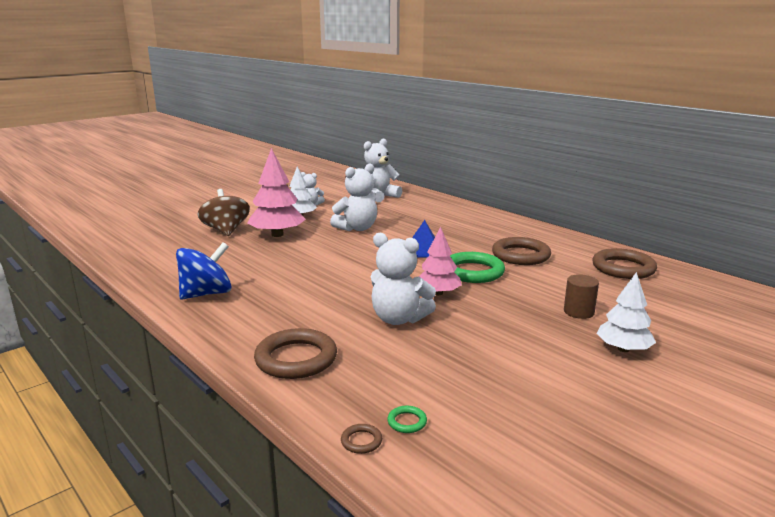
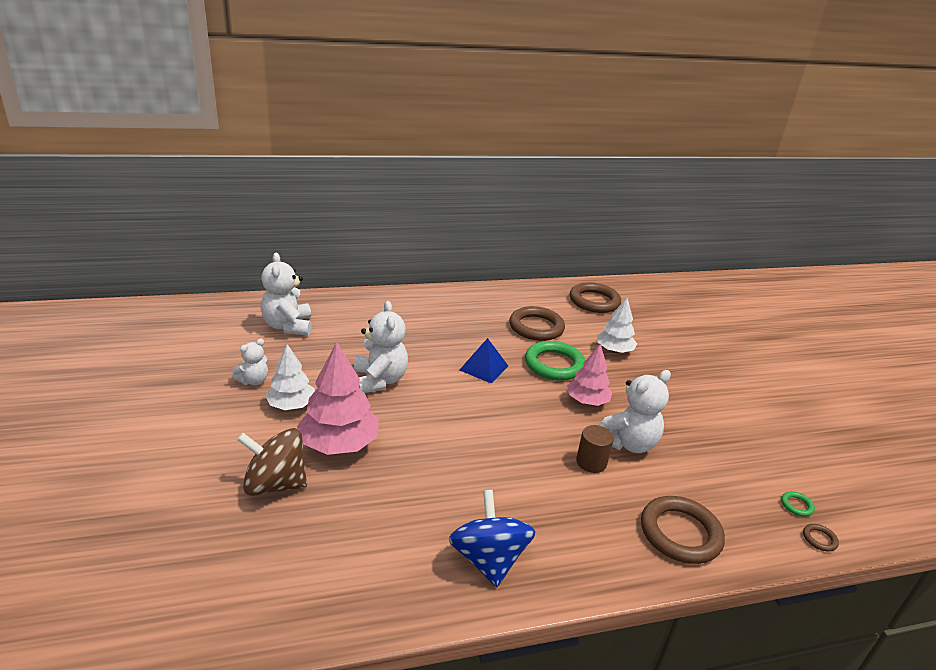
camera: 65 degrees left, 10 degrees up
brown cylinder [564,274,599,319] -> brown cylinder moved to [576,425,614,473]
white tree [597,272,656,352] -> white tree moved to [597,298,637,353]

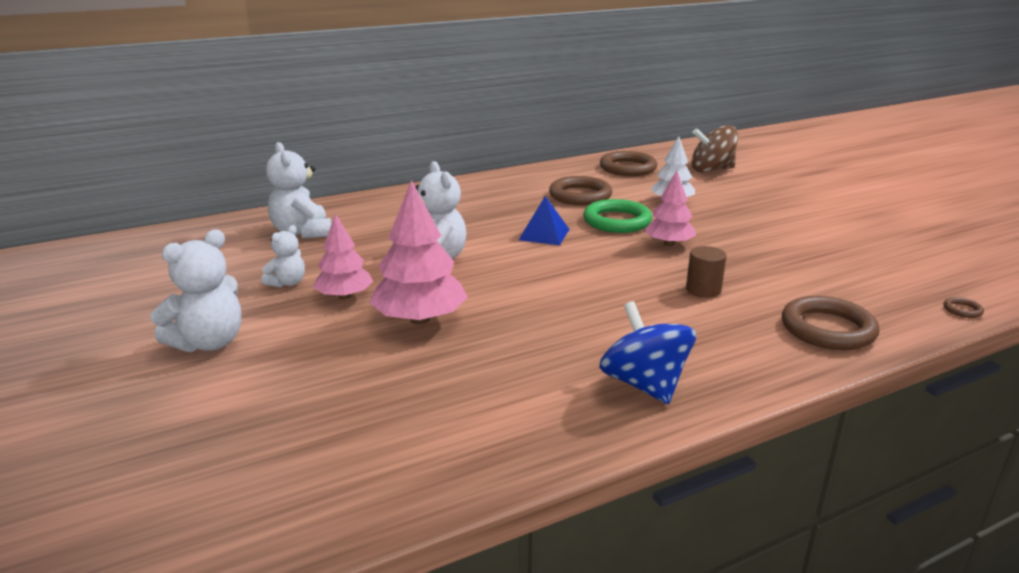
camera: 10 degrees left, 5 degrees down
brown spinning top [237,428,307,496] -> brown spinning top moved to [691,125,738,173]
white tree [265,344,315,410] -> pink tree [313,213,373,299]
white teddy bear [598,370,671,453] -> white teddy bear moved to [150,229,241,352]
green ring [781,491,815,517] -> none

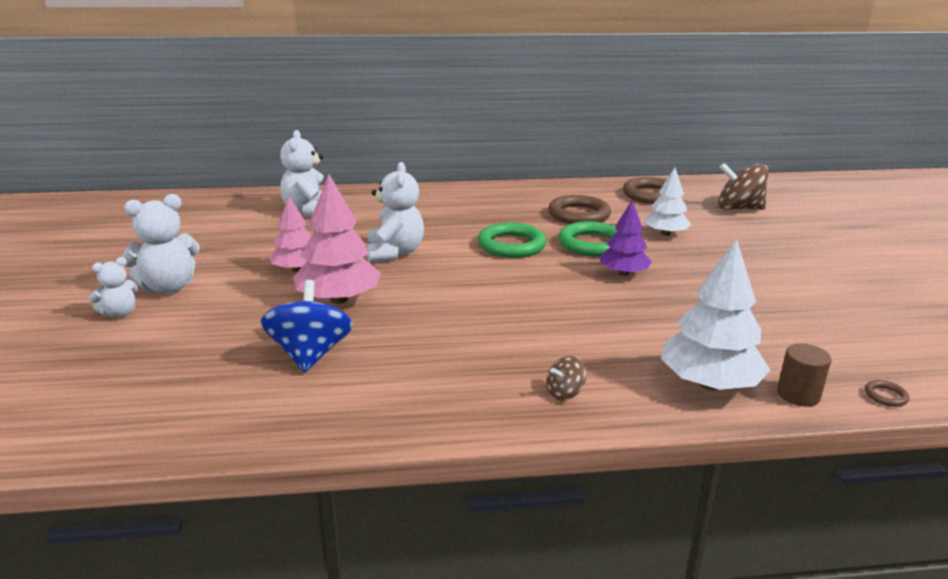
camera: 20 degrees right, 0 degrees up
white teddy bear [261,225,305,287] -> white teddy bear moved to [89,257,138,317]
blue pyramid [519,196,570,245] -> green ring [478,222,546,258]
blue spinning top [599,301,696,404] -> blue spinning top moved to [261,280,353,372]
pink tree [645,171,696,246] -> purple tree [600,200,652,276]
brown cylinder [686,246,727,298] -> brown cylinder moved to [777,343,831,407]
brown ring [782,296,879,350] -> white tree [661,239,770,390]
none -> brown spinning top [546,356,586,400]

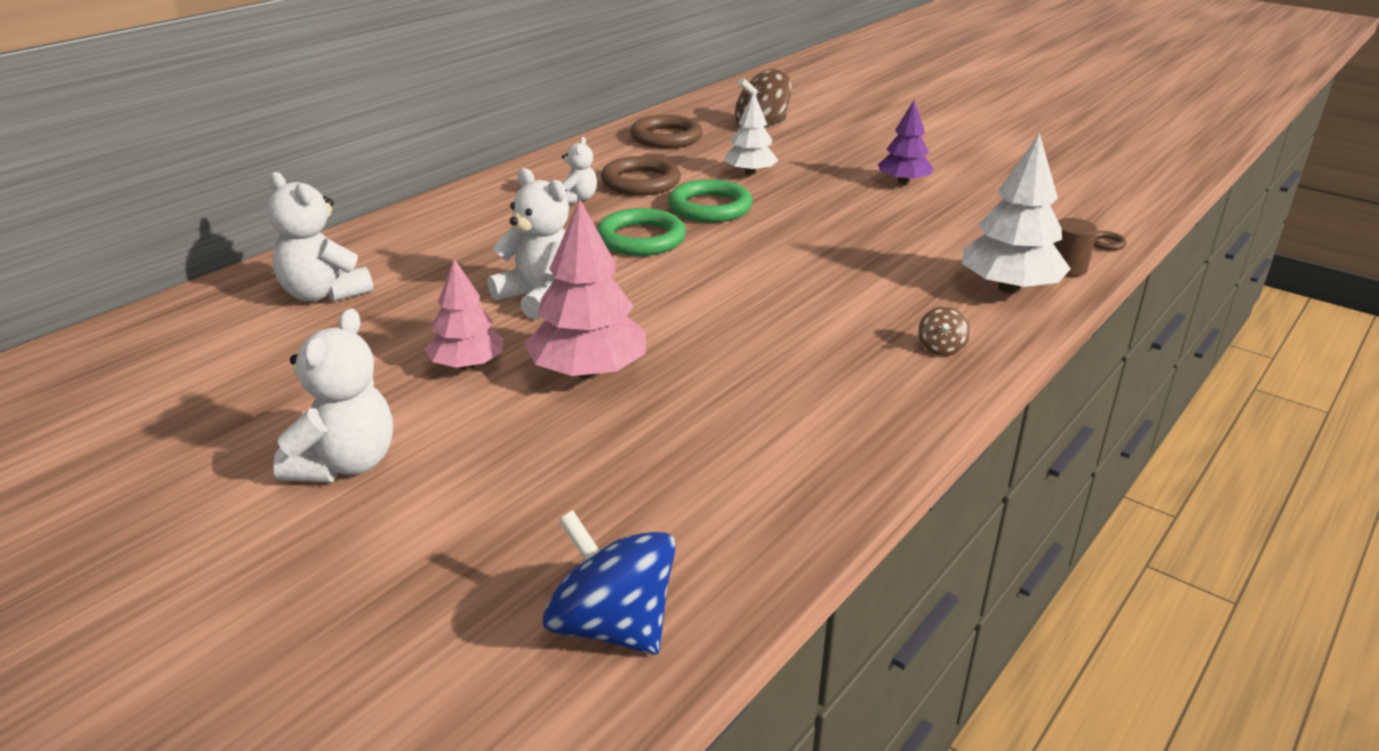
camera: 45 degrees left, 5 degrees up
white teddy bear [89,257,138,317] -> white teddy bear moved to [562,137,597,204]
blue spinning top [261,280,353,372] -> blue spinning top moved to [543,510,676,654]
purple tree [600,200,652,276] -> purple tree moved to [878,101,934,185]

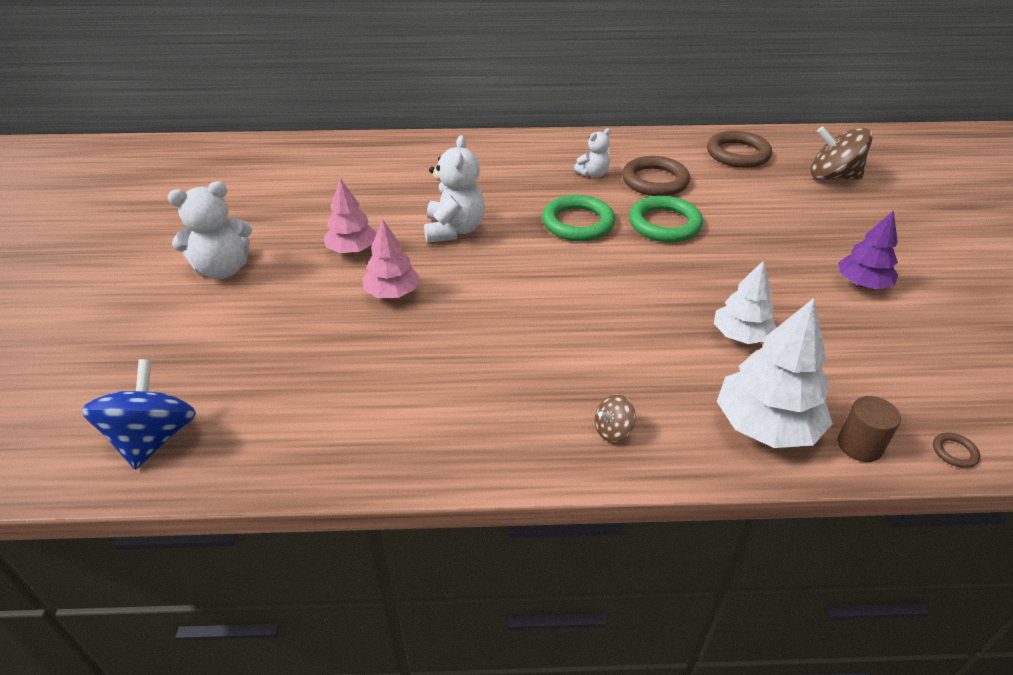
camera: 50 degrees right, 10 degrees up
white teddy bear [267,172,373,302] -> none
pink tree [524,200,646,379] -> pink tree [363,219,420,298], size x0.64
white tree [724,92,779,175] -> white tree moved to [714,260,776,344]

